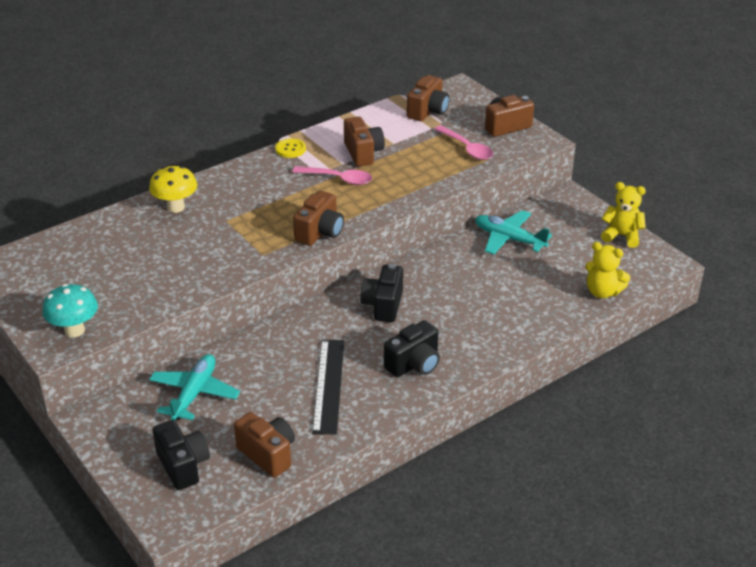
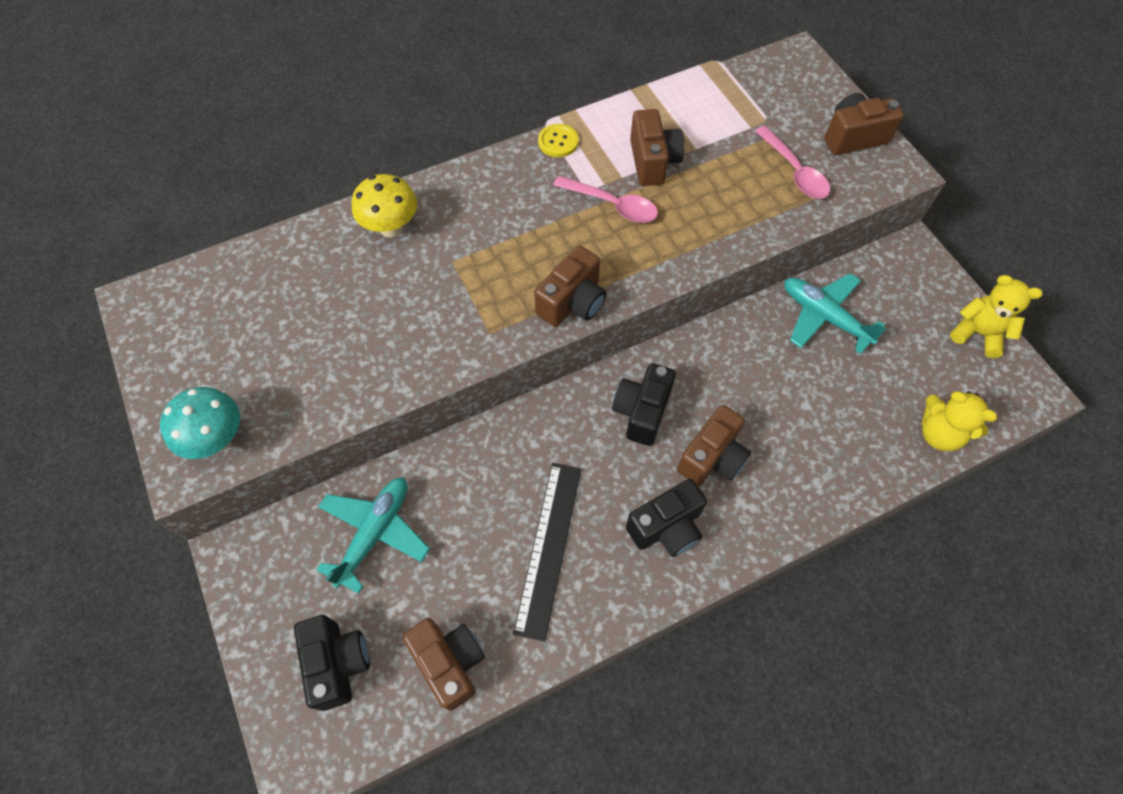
camera: 10 degrees right, 25 degrees up
brown camera [407,75,450,121] -> brown camera moved to [677,405,751,486]

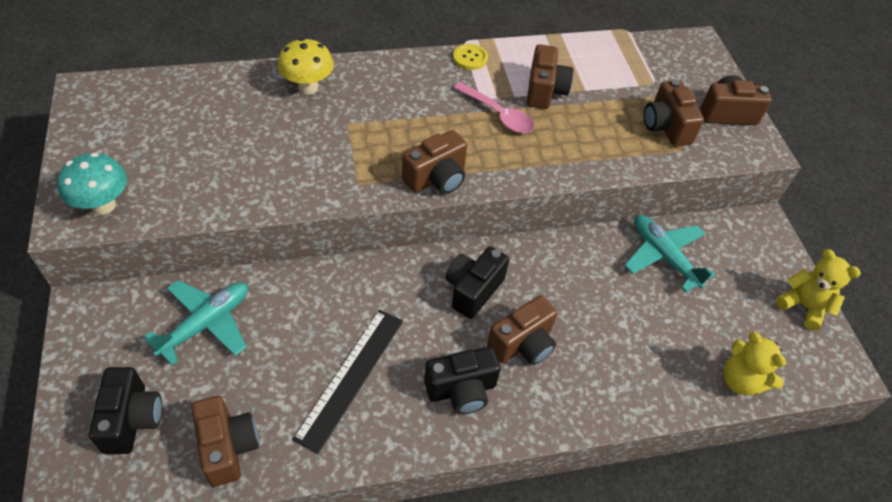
camera: 10 degrees right, 10 degrees down
pink spoon [755,126,830,199] -> brown camera [644,79,704,147]

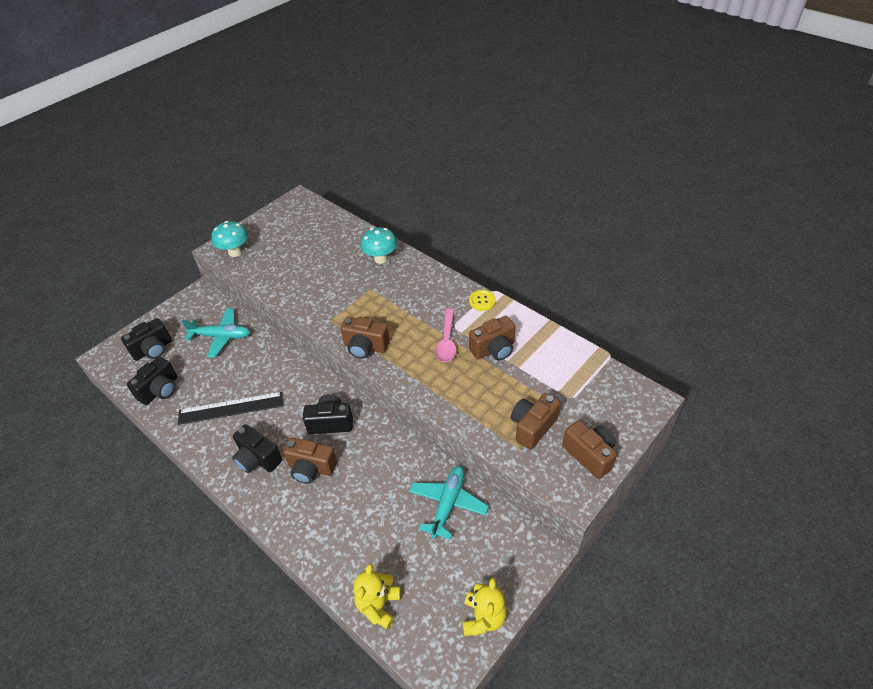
camera: 60 degrees right, 5 degrees down
brown camera [191,396,259,487] -> black camera [127,356,177,405]
yellow mushroom [278,38,334,94] -> turquoise mushroom [360,227,397,264]

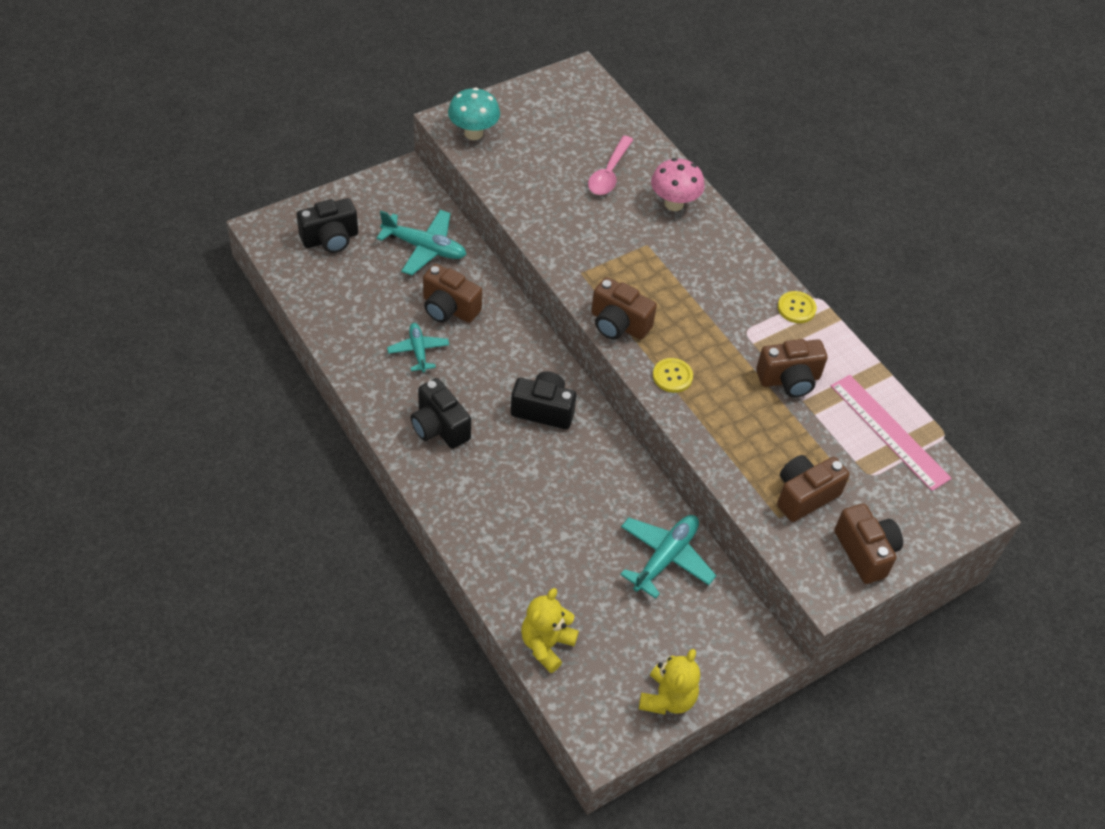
camera: 10 degrees right, 5 degrees up
black camera [127,356,177,405] -> none
black ruler [178,392,283,425] -> turquoise plane [387,323,449,373]
brown camera [283,438,337,484] -> brown camera moved to [423,264,482,323]
turquoise mushroom [360,227,397,264] -> pink mushroom [651,158,705,211]
pink spoon [435,309,456,362] -> pink spoon moved to [588,136,633,195]
none -> yellow button [653,358,693,393]
none -> pink ruler [831,375,952,491]

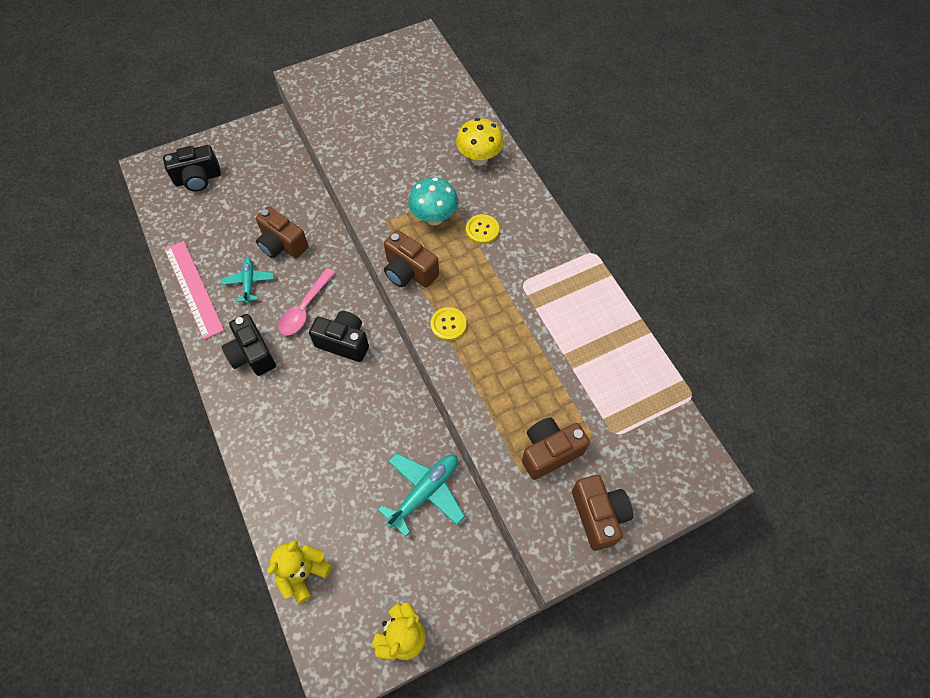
camera: 10 degrees right, 10 degrees up
turquoise plane [377,210,467,275] -> none
turquoise mushroom [448,88,500,140] -> turquoise mushroom moved to [408,177,458,226]
pink spoon [588,136,633,195] -> pink spoon moved to [278,268,335,336]
pink mushroom [651,158,705,211] -> yellow mushroom [456,118,504,166]
brown camera [756,339,828,397] -> none
yellow button [778,291,817,323] -> yellow button moved to [466,214,499,244]
pink ruler [831,375,952,491] -> pink ruler moved to [164,241,224,340]

